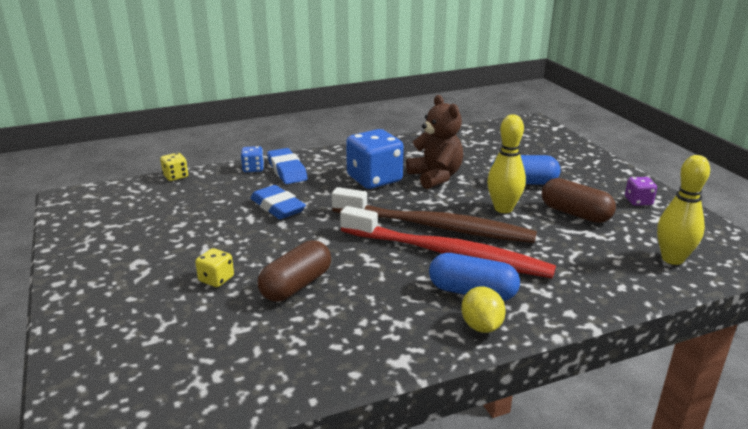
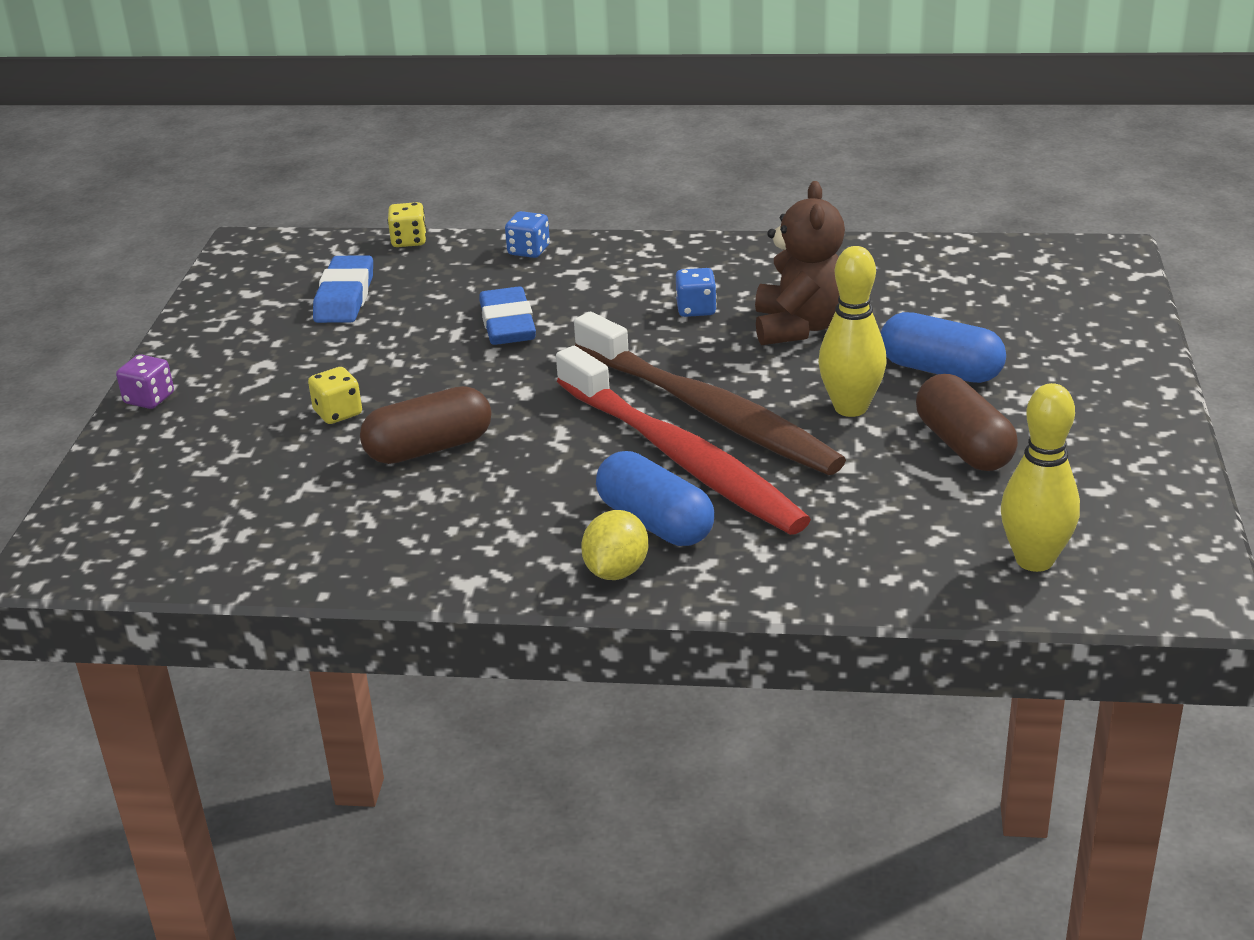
camera: 30 degrees right, 5 degrees up
blue eraser [267,148,308,184] -> blue eraser moved to [313,255,373,323]
blue dice [346,129,404,189] -> blue dice [676,268,717,317], size x0.48
purple dice [625,177,657,206] -> purple dice moved to [116,354,174,409]

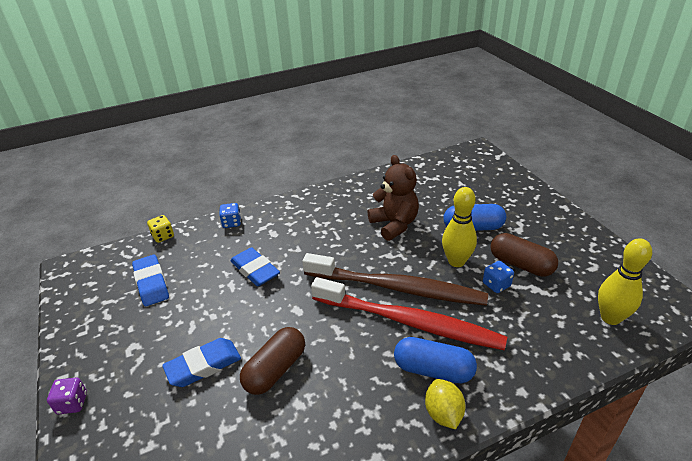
camera: 30 degrees left, 5 degrees up
yellow dice [308,367,362,424] -> blue eraser [162,338,241,387]
blue dice [676,268,717,317] -> blue dice moved to [483,261,514,293]

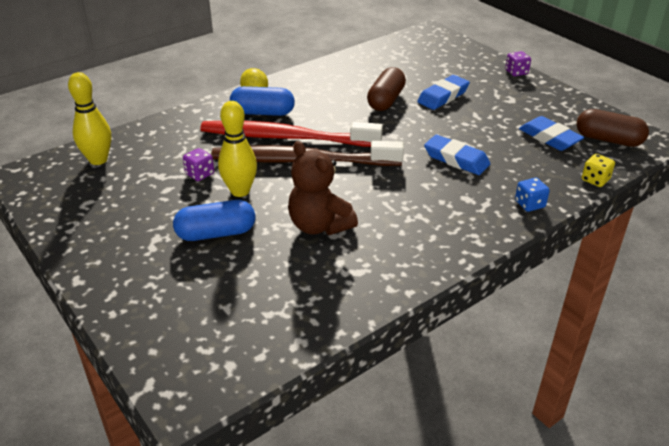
camera: 165 degrees right, 0 degrees up
blue dice [483,261,514,293] -> purple dice [183,148,214,181]
brown capsule [491,233,558,277] -> brown capsule moved to [577,109,649,147]

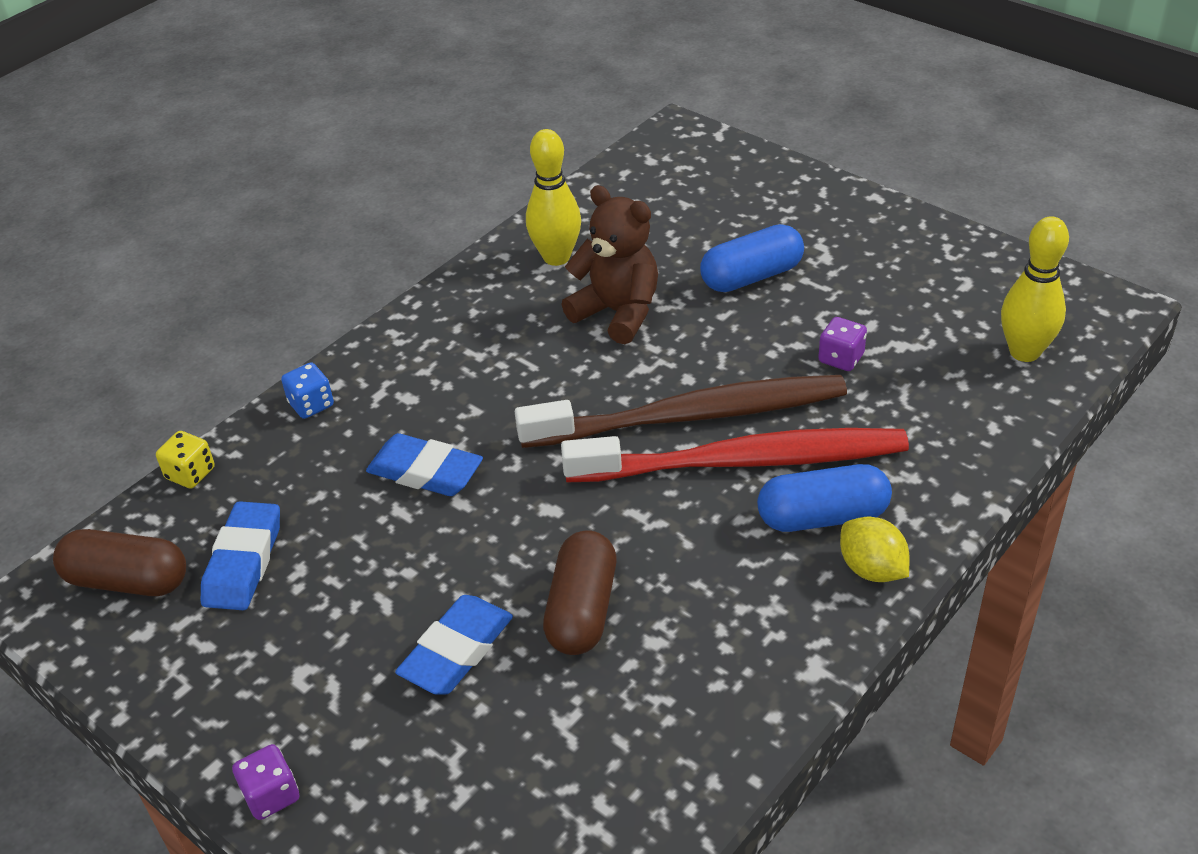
camera: 170 degrees right, 5 degrees up
yellow bowling pin [218,101,257,197] -> yellow bowling pin moved to [526,129,581,266]
blue eraser [519,116,584,151] -> blue eraser turned 60 degrees clockwise [201,501,280,610]

